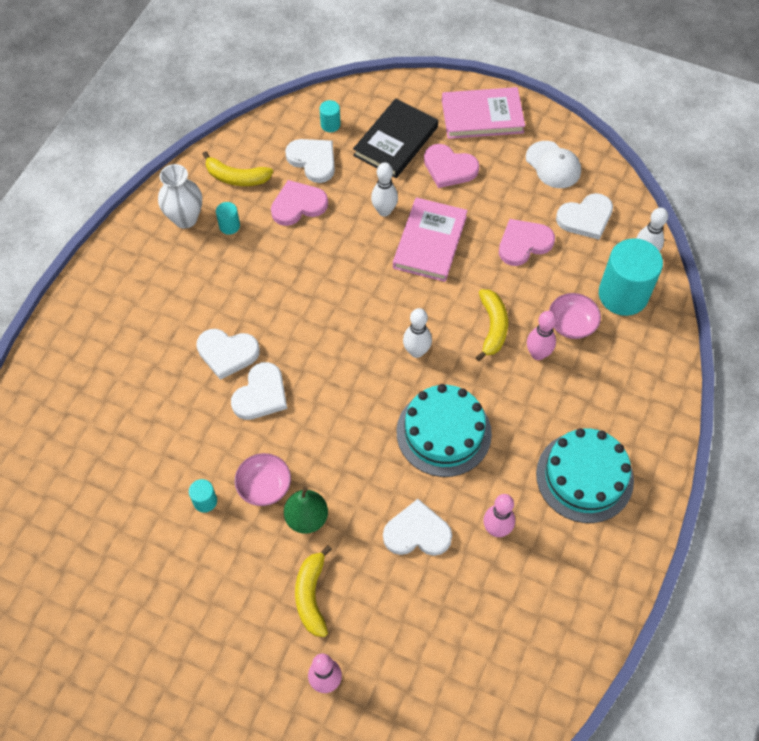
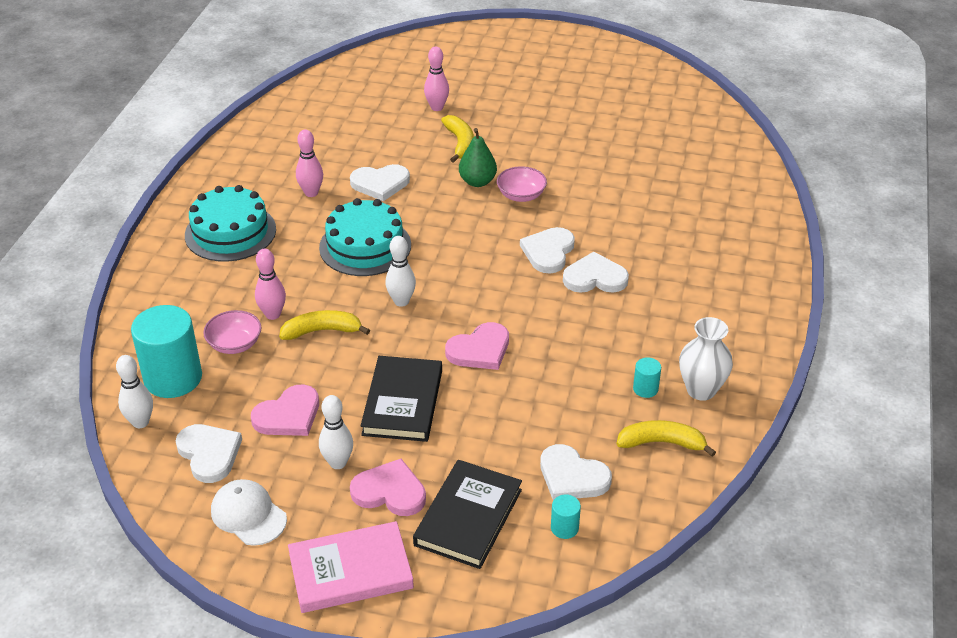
camera: 170 degrees right, 20 degrees down
turquoise cylinder [189,479,217,512] -> none
pink heart [271,180,328,226] -> pink heart moved to [445,322,509,370]
white bowling pin [371,163,398,217] -> white bowling pin moved to [319,395,353,469]
pink book [393,197,467,282] -> black book [361,356,442,442]
yellow banana [476,289,508,361] -> yellow banana turned 90 degrees clockwise [279,310,370,340]
white heart [556,193,613,240] -> white heart turned 90 degrees clockwise [176,424,242,483]

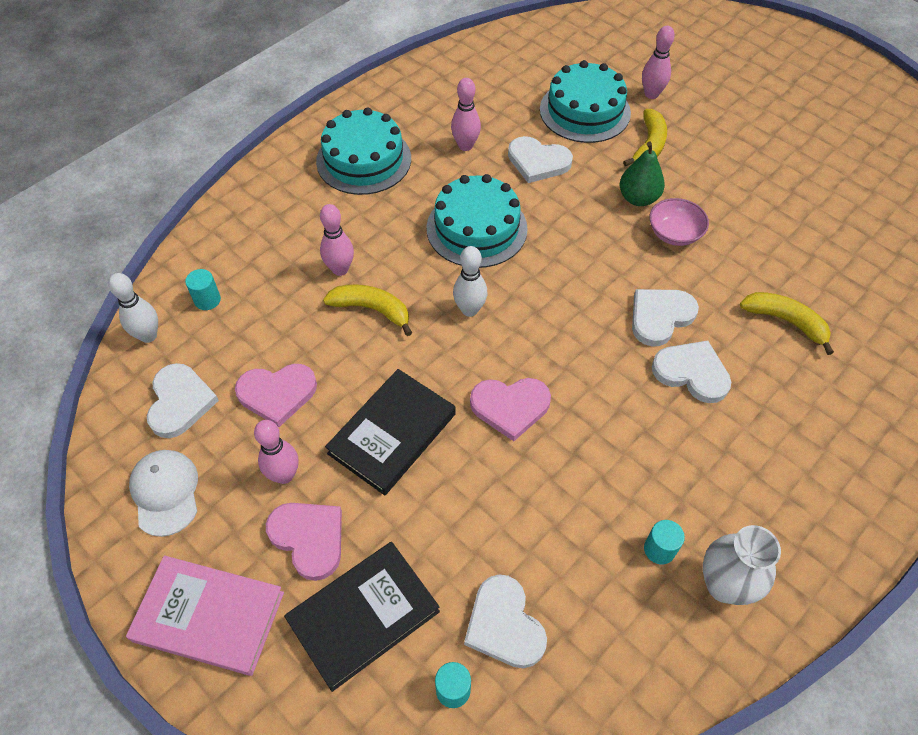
camera: 30 degrees right, 15 degrees up
turquoise cylinder [131,305,202,398] -> turquoise cylinder [185,269,221,310], size x0.43
pink bowl [203,310,261,354] -> none
white bowling pin [319,395,353,469] -> pink bowling pin [254,420,299,484]
yellow banana [616,420,716,457] -> yellow banana moved to [740,292,834,355]
none -> turquoise cake [540,60,631,143]

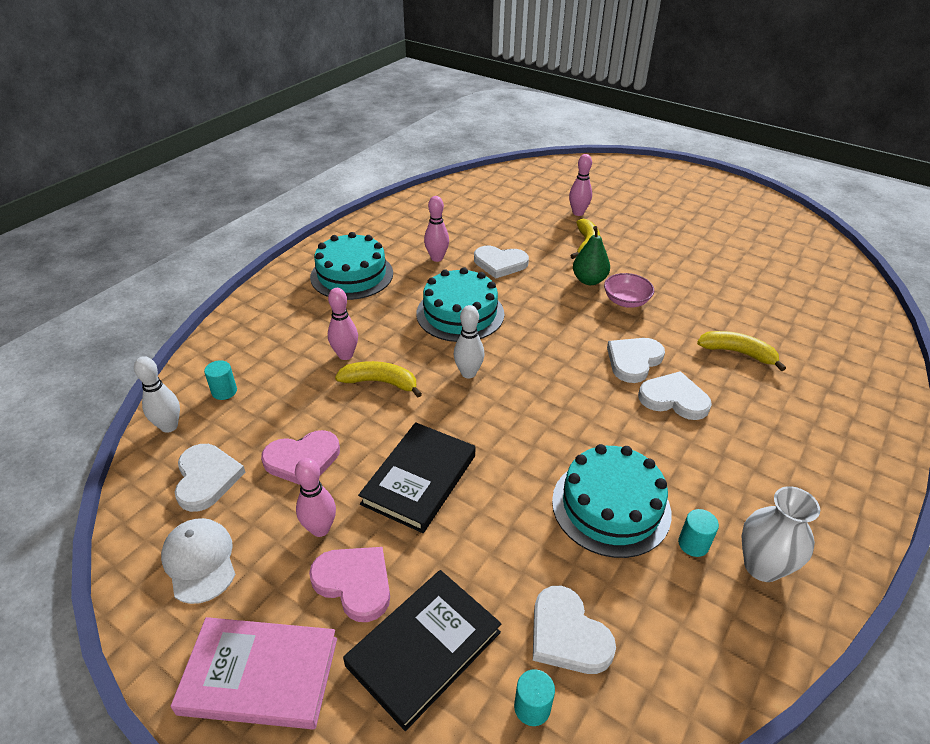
camera: 10 degrees left, 15 degrees down
pink heart [470,378,551,441] -> none
turquoise cake [540,60,631,143] -> turquoise cake moved to [552,444,672,558]

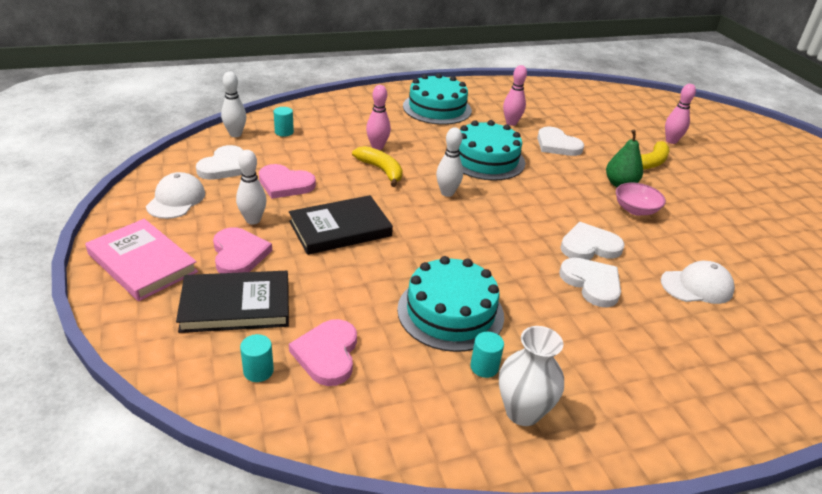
camera: 35 degrees right, 5 degrees down
pink bowling pin [295,458,336,537] -> white bowling pin [236,150,266,225]
white heart [533,586,616,674] -> pink heart [289,319,357,386]
yellow banana [697,331,786,371] -> white cap [661,261,735,304]

